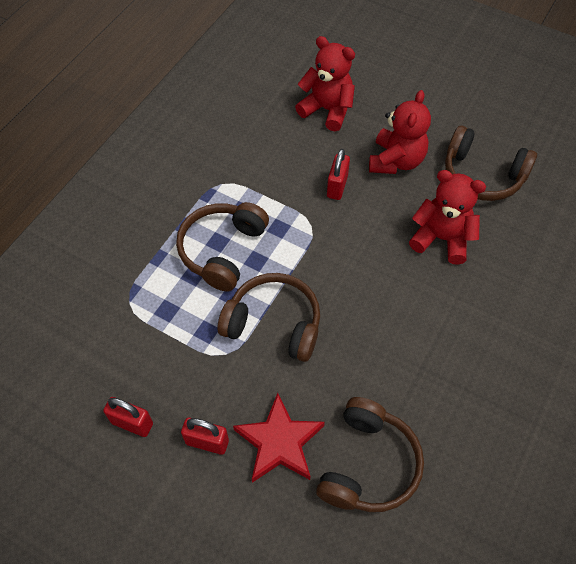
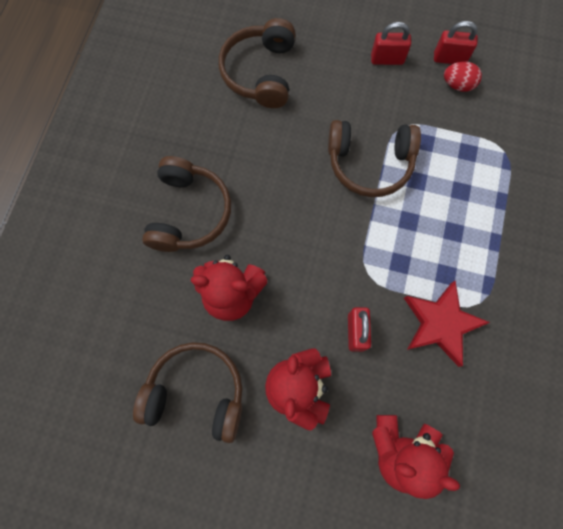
camera: 165 degrees right, 15 degrees up
brown headphones [176,202,269,292] -> brown headphones moved to [142,156,231,252]
red star [233,393,325,483] -> red star moved to [404,281,490,367]
none -> red egg [444,62,482,92]

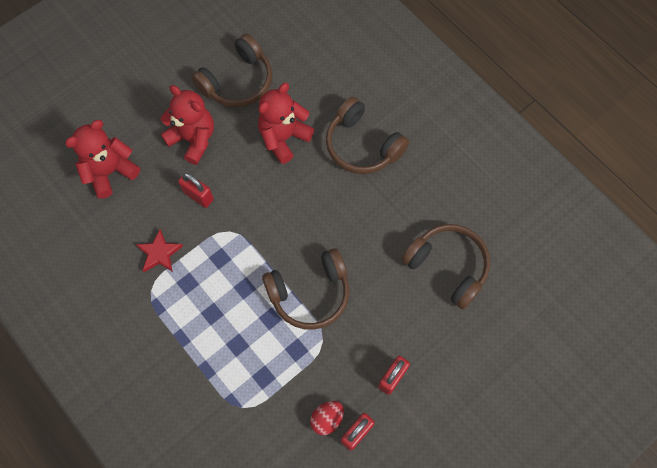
camera: 125 degrees right, 5 degrees down
brown headphones [328,120,421,197] -> brown headphones turned 150 degrees counterclockwise [262,248,349,330]
red star [404,281,490,367] -> red star [136,229,183,272], size x0.65

